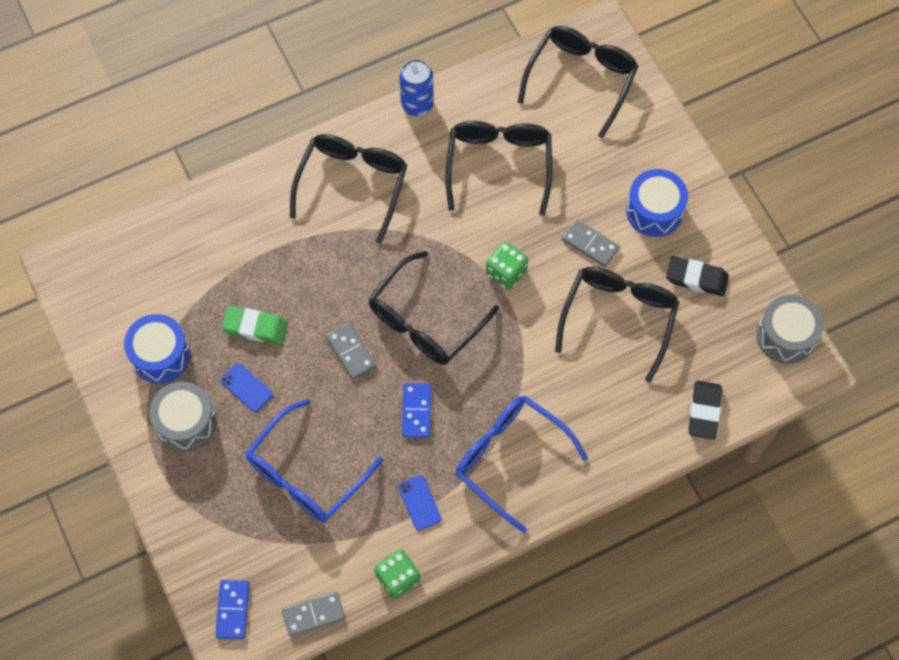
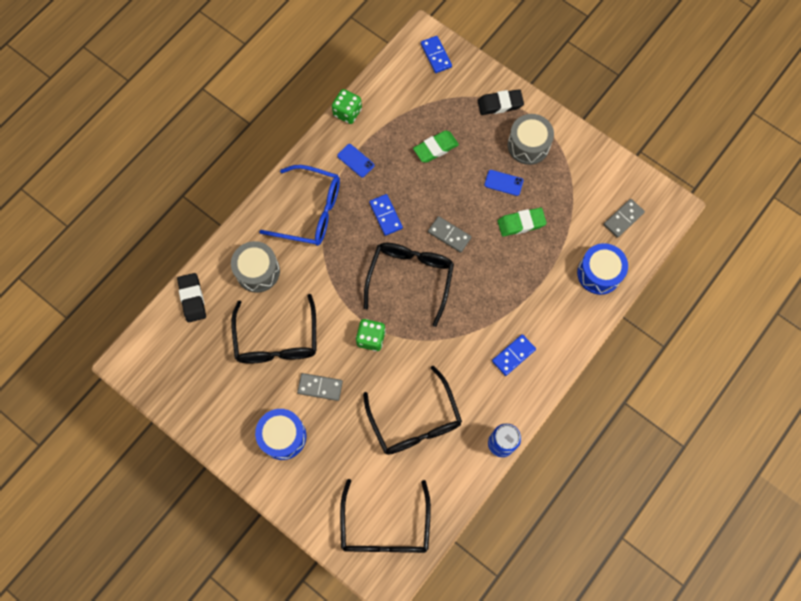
camera: 155 degrees right, 5 degrees up
blue drum [124,314,190,383] -> blue drum moved to [577,243,628,295]
blue glasses [246,399,383,522] -> green eraser [413,130,459,163]
grey domino [282,592,345,637] -> grey domino moved to [603,199,645,238]
black glasses [290,134,407,244] -> blue domino [492,334,536,376]
black eraser [666,256,729,296] -> black eraser moved to [478,89,524,115]
grey drum [757,295,824,364] -> grey drum moved to [231,241,280,293]

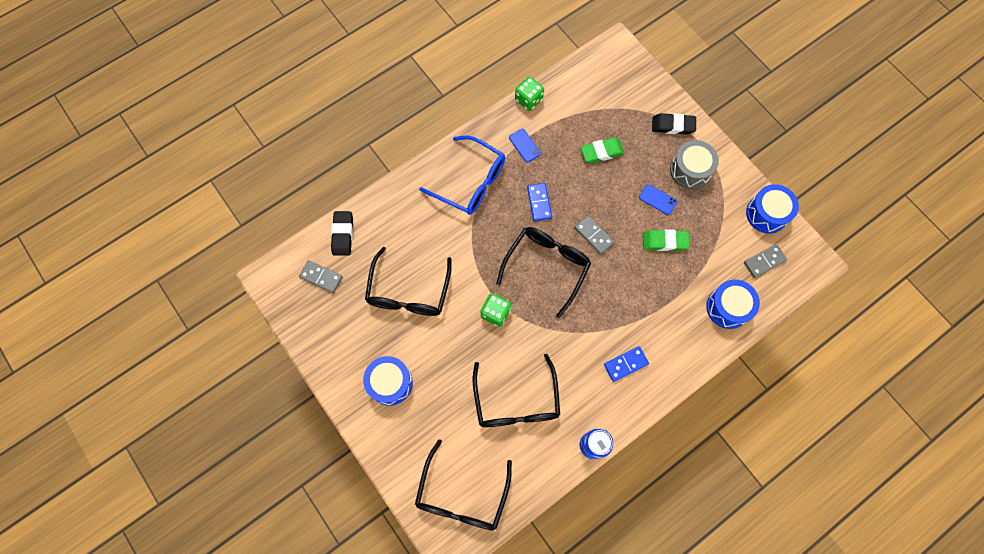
camera: 15 degrees right, 0 degrees up
grey drum [231,241,280,293] -> none
grey domino [297,373,343,401] -> grey domino moved to [299,260,343,293]
blue domino [421,36,452,73] -> none
none -> blue drum [746,184,799,234]

